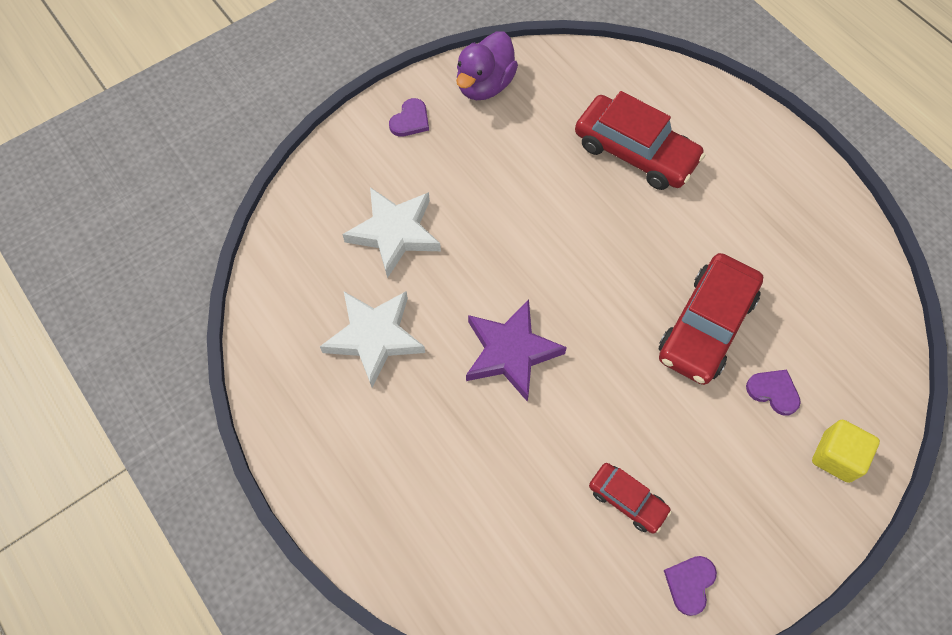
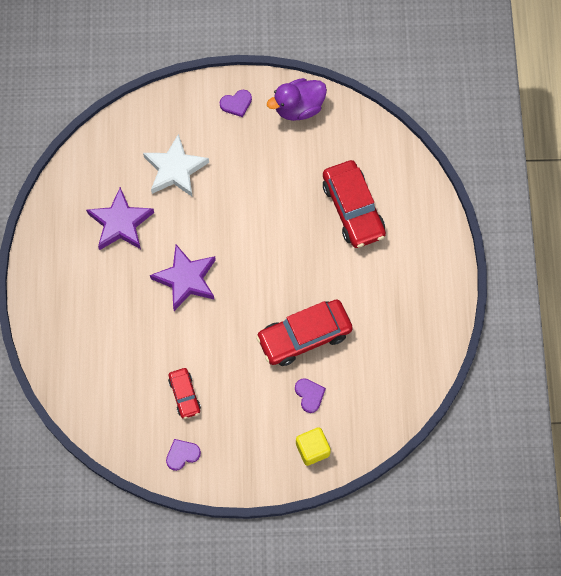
camera: 35 degrees right, 5 degrees up
white star [320,291,425,388] -> purple star [86,187,154,250]

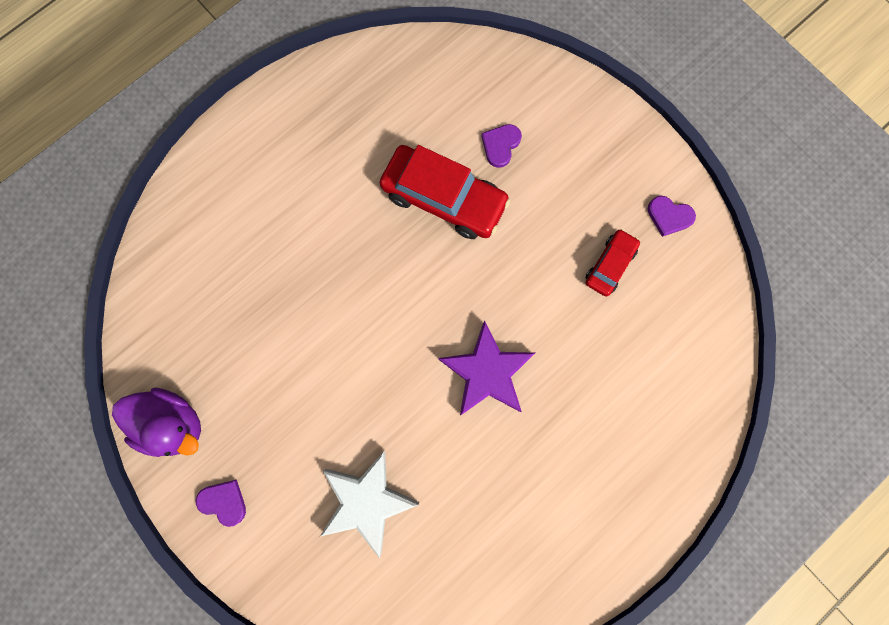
camera: 130 degrees left, 10 degrees up
purple star [86,187,154,250] -> none
yellow cube [296,427,331,466] -> none
red car [323,160,386,248] -> none

